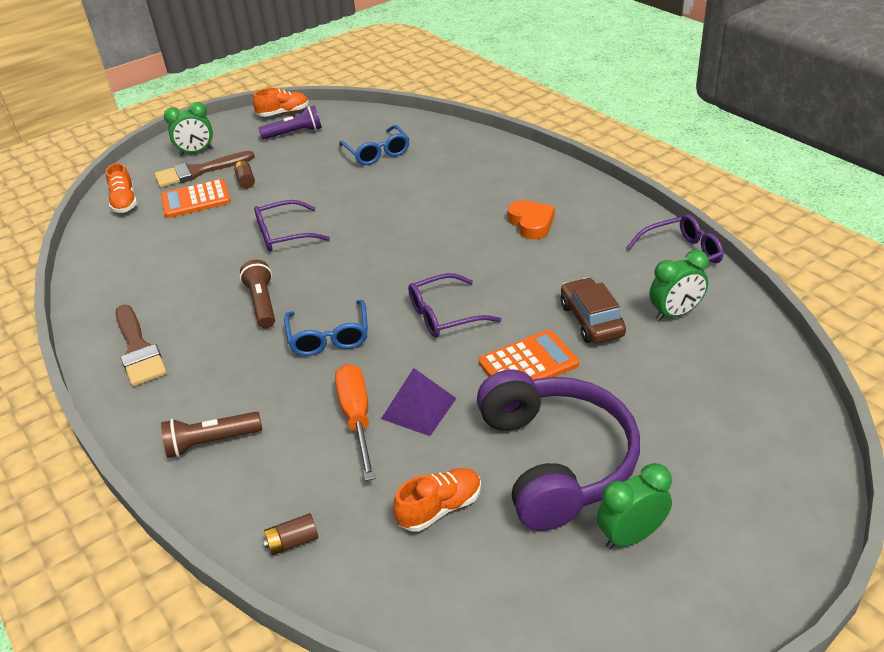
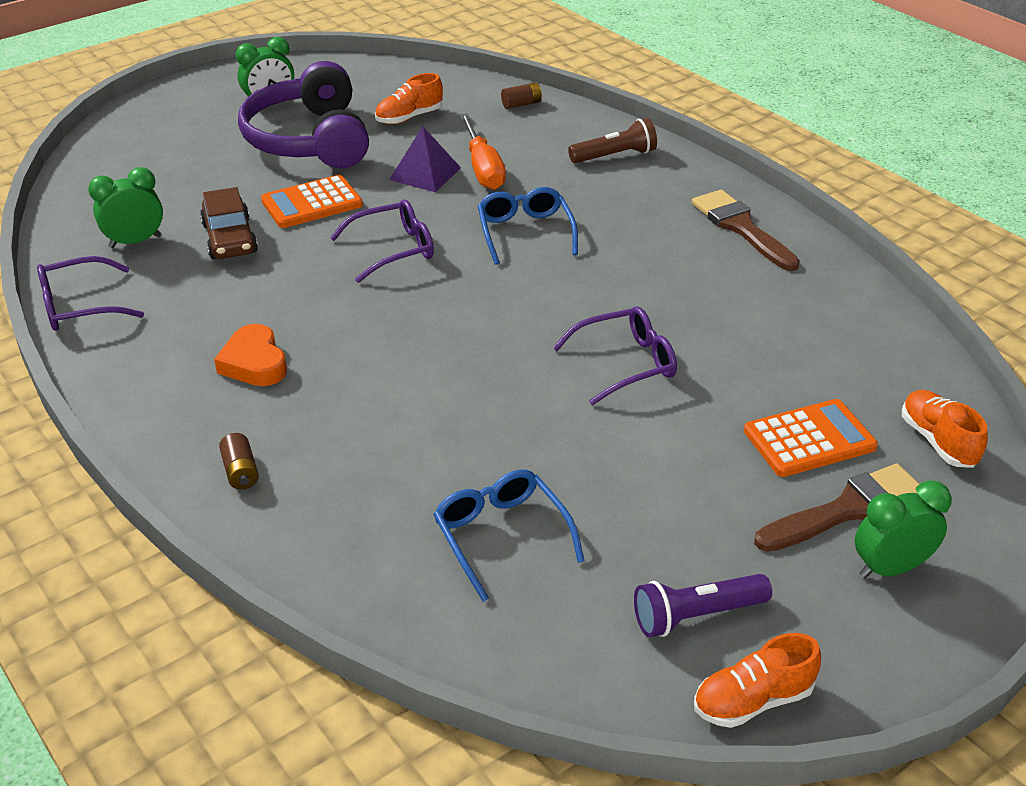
camera: 175 degrees right, 0 degrees up
brown battery [234,161,255,189] -> brown battery moved to [219,433,259,489]
brown flashlight [240,260,275,329] -> none

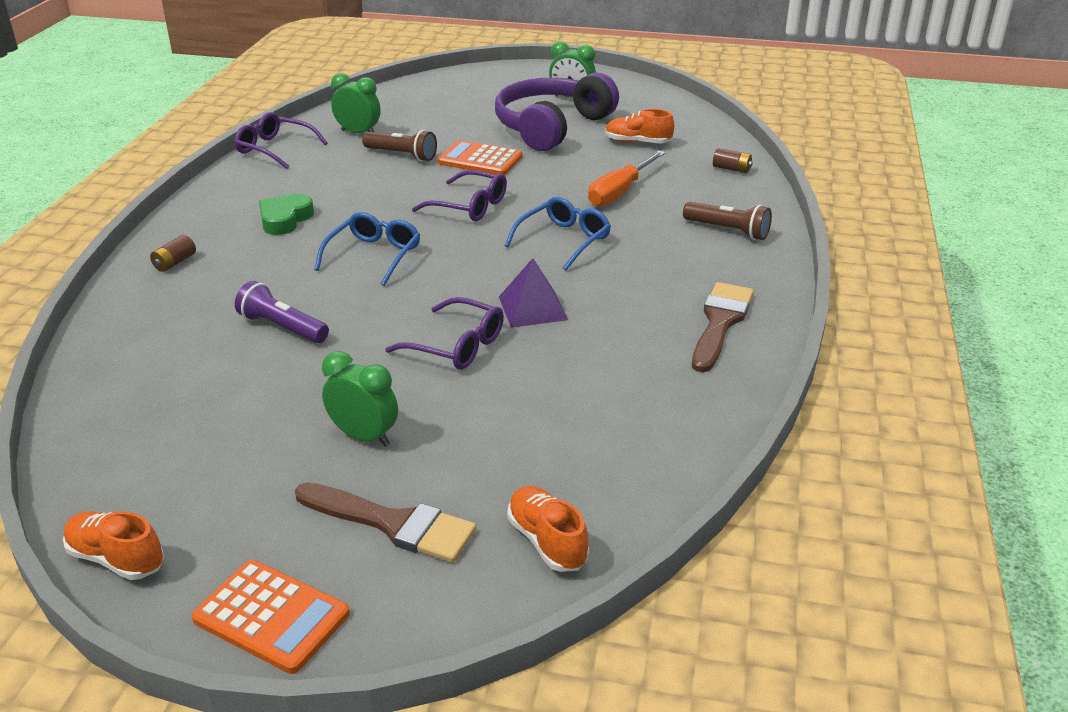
camera: 50 degrees right, 5 degrees down
brown car [200,187,258,259] -> brown flashlight [362,130,437,161]
orange heart [214,324,287,386] -> green heart [259,194,314,235]
purple pyramid [389,126,461,192] -> purple pyramid moved to [499,258,568,328]
blue glasses [433,470,585,602] -> blue glasses moved to [314,212,420,286]
purple flashlight [634,574,772,637] -> purple flashlight moved to [235,281,329,343]
orange calculator [744,399,878,477] -> orange calculator moved to [191,560,350,674]
green clock [855,480,952,578] -> green clock moved to [322,351,398,447]
orange shoe [902,390,988,468] -> orange shoe turned 60 degrees counterclockwise [507,486,589,572]

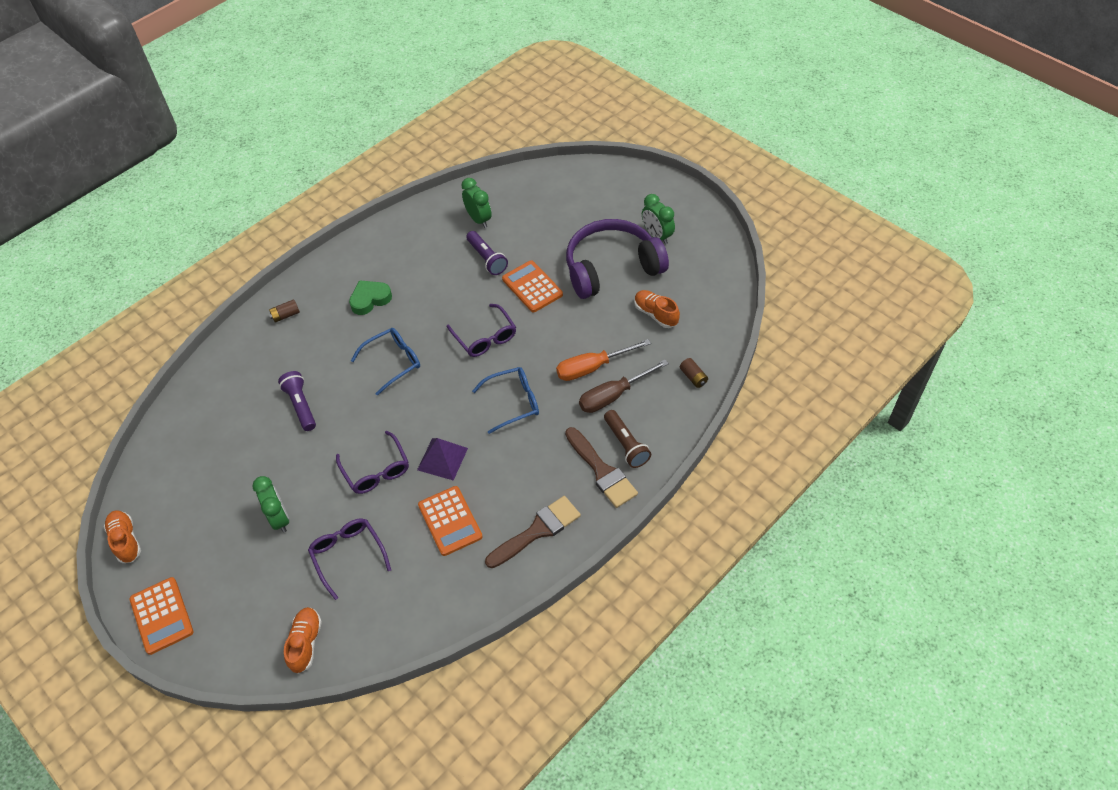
camera: 35 degrees right, 20 degrees up
purple glasses [234,112,328,169] -> purple glasses moved to [308,518,391,600]
brown brush [295,483,476,563] -> brown brush moved to [565,427,638,508]
brown flashlight [362,130,437,161] -> purple flashlight [466,231,508,275]
none -> orange calculator [418,486,483,556]
none -> brown screwdriver [579,360,669,413]

